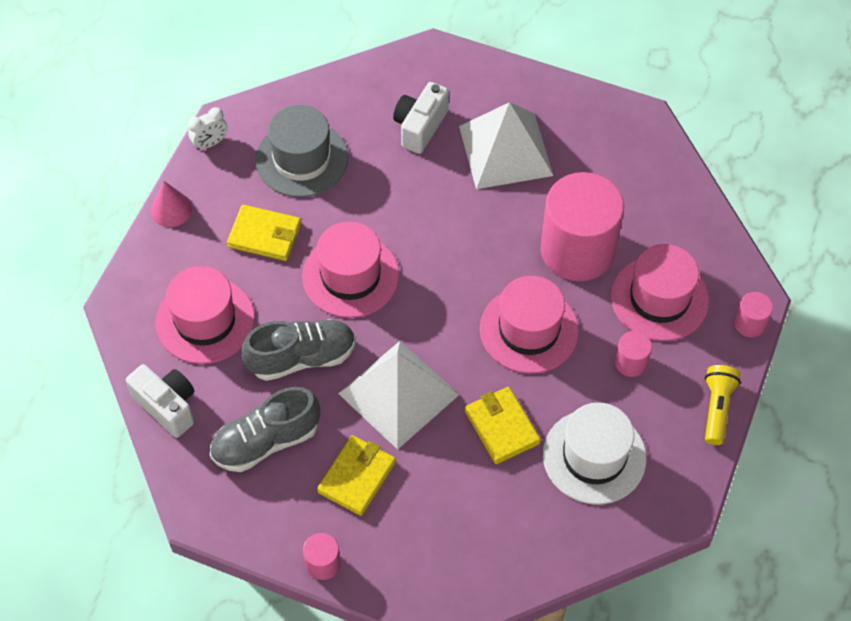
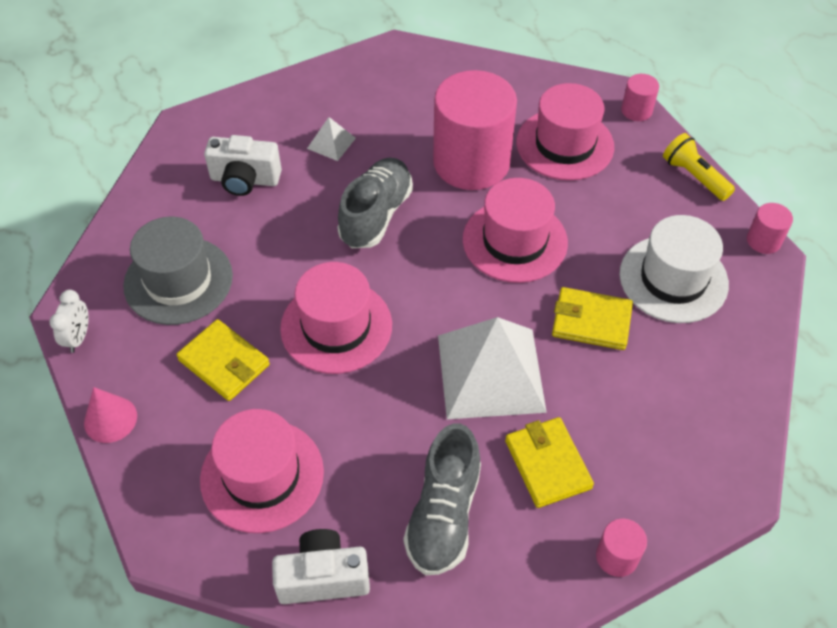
camera: 50 degrees left, 5 degrees down
yellow wallet [227,205,301,261] -> yellow wallet turned 75 degrees clockwise [176,319,270,401]
grey shoe [241,319,356,381] -> grey shoe moved to [337,158,413,248]
white camera [393,82,449,154] -> white camera turned 60 degrees counterclockwise [204,135,282,196]
white pyramid [459,102,553,189] -> white pyramid [307,117,356,161], size x0.43
pink cylinder [615,331,652,377] -> pink cylinder moved to [747,203,793,254]

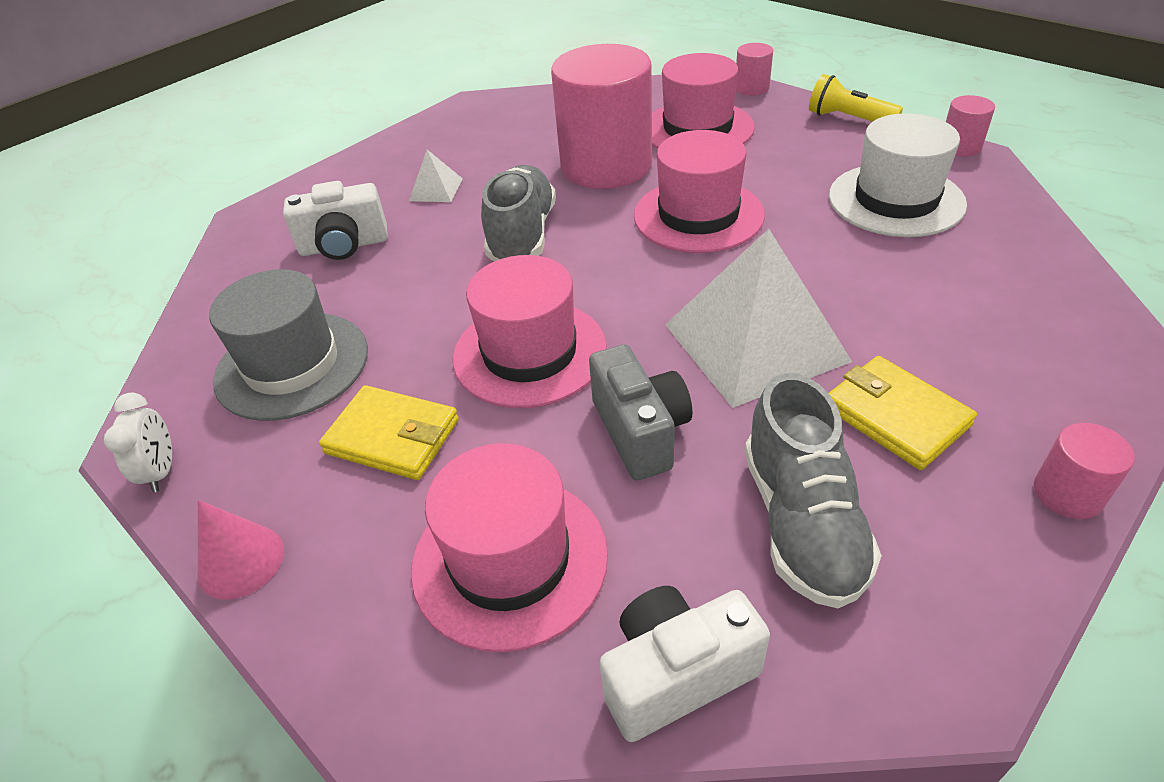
camera: 15 degrees left, 10 degrees down
yellow wallet [552,287,633,350] -> none
none -> grey camera [589,344,692,481]

